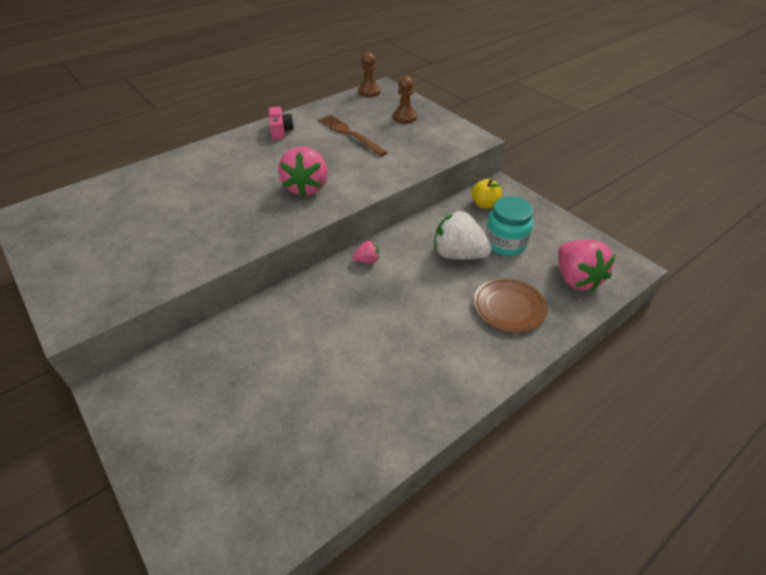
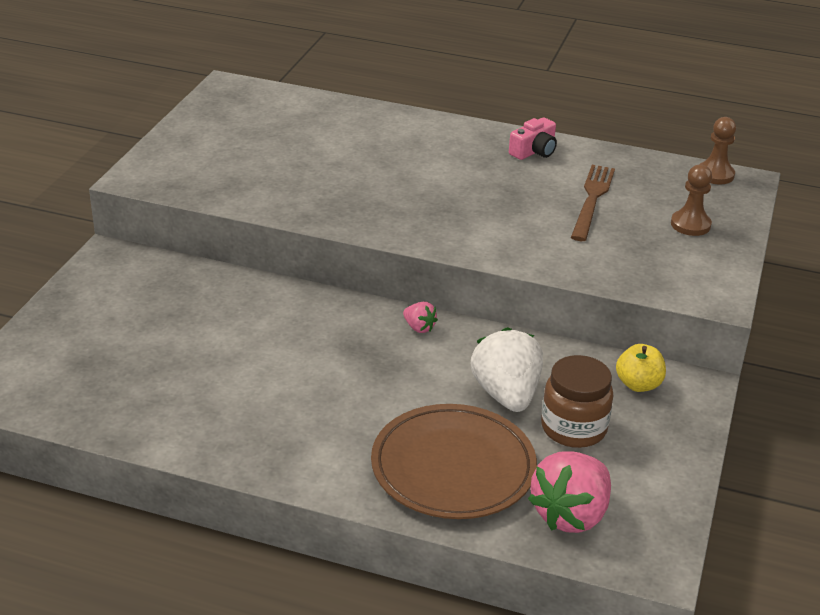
camera: 55 degrees right, 10 degrees down
pink strawberry [278,146,328,197] -> none
brown plate [474,278,548,332] -> brown plate [371,404,537,519], size x1.56
turquoise jar [485,196,533,256] -> brown jar [541,355,614,448]

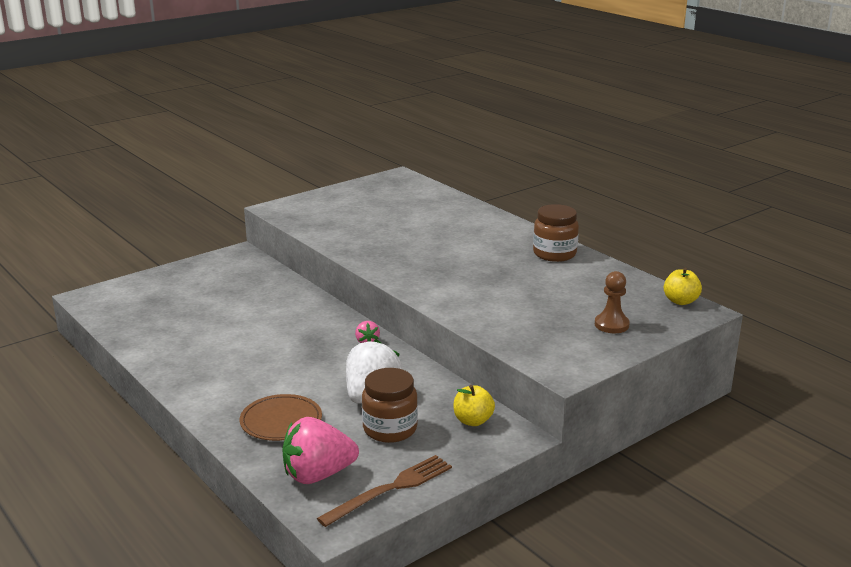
camera: 35 degrees right, 10 degrees down
brown plate [371,404,537,519] -> brown plate [240,394,322,441], size x0.64
pink camera [509,117,557,160] -> brown jar [533,204,579,262]
brown fork [571,165,615,241] -> brown fork moved to [317,455,452,527]
brown pawn [699,117,736,184] -> yellow apple [664,268,702,305]

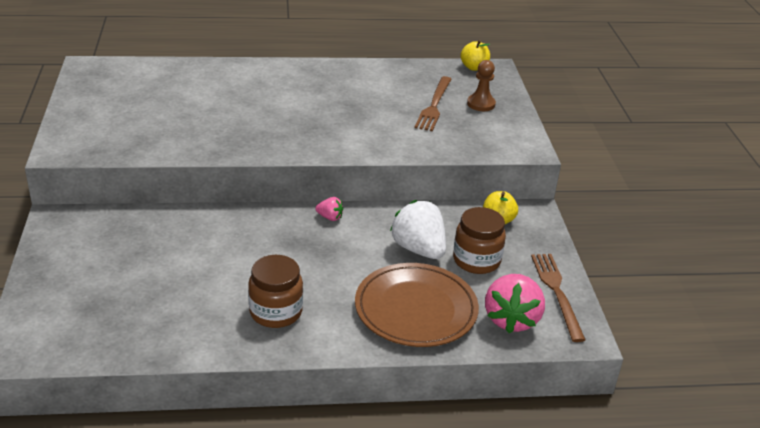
camera: 60 degrees left, 10 degrees up
brown plate [240,394,322,441] -> brown plate [355,263,479,347], size x1.56
brown jar [533,204,579,262] -> brown jar moved to [248,255,303,328]
none -> brown fork [414,76,451,131]

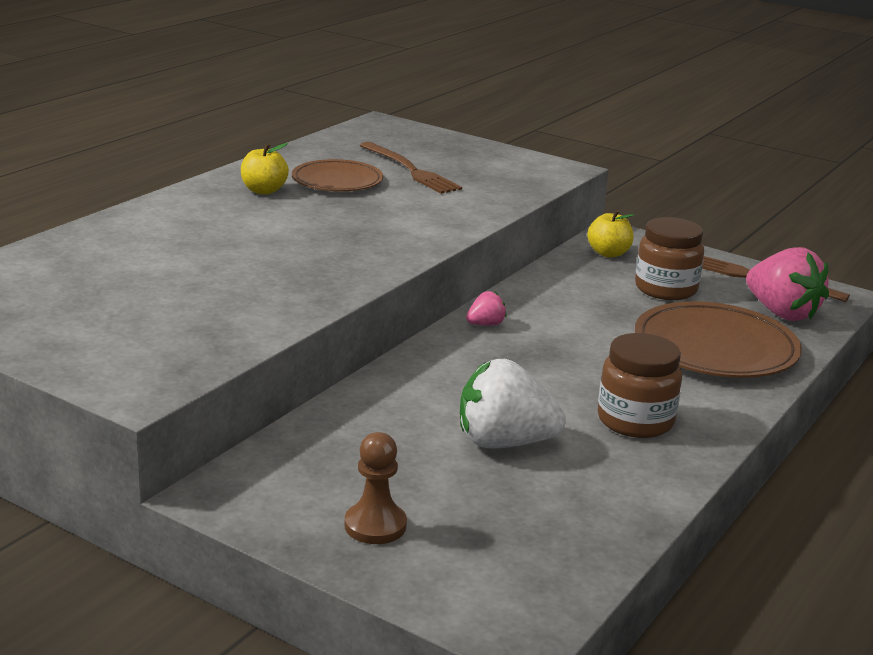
camera: 50 degrees left, 10 degrees down
white strawberry [390,200,446,259] -> white strawberry moved to [460,359,566,449]
yellow apple [460,40,490,71] -> yellow apple moved to [241,143,289,195]
brown pawn [467,60,496,111] -> brown pawn moved to [345,432,407,544]
none -> brown plate [292,159,383,191]

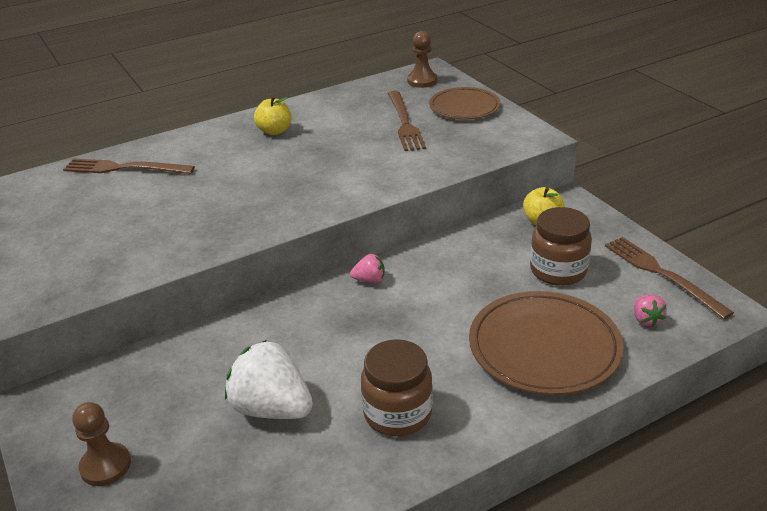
camera: 30 degrees right, 10 degrees up
brown plate [292,159,383,191] -> brown plate moved to [429,87,500,119]
pink strawberry [746,247,829,321] -> pink strawberry [634,295,667,327], size x0.46
none -> brown fork [63,158,195,174]
none -> brown pawn [407,31,437,88]

